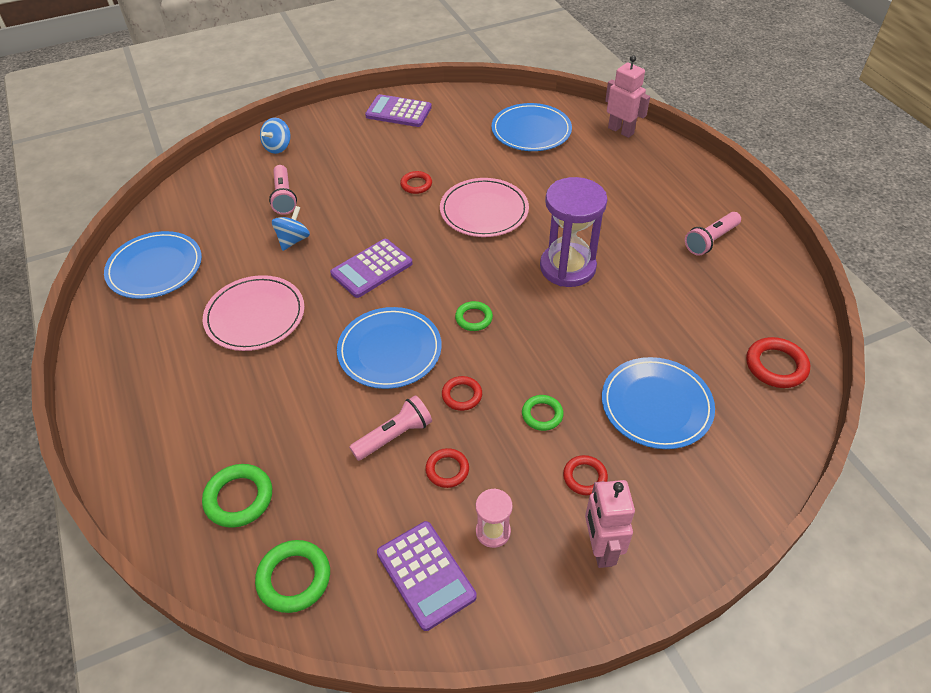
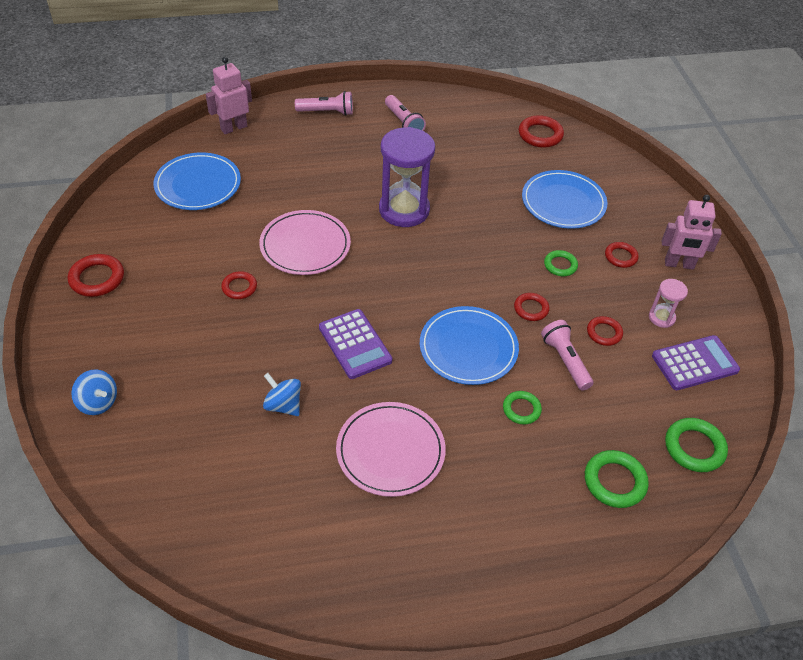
camera: 80 degrees left, 0 degrees up
blue plate [104,231,202,299] -> none
pink flashlight [269,165,297,215] -> pink flashlight moved to [295,91,353,116]
purple calculator [365,94,432,127] -> red ring [68,254,124,297]
green ring [455,301,493,331] -> green ring moved to [503,391,542,424]

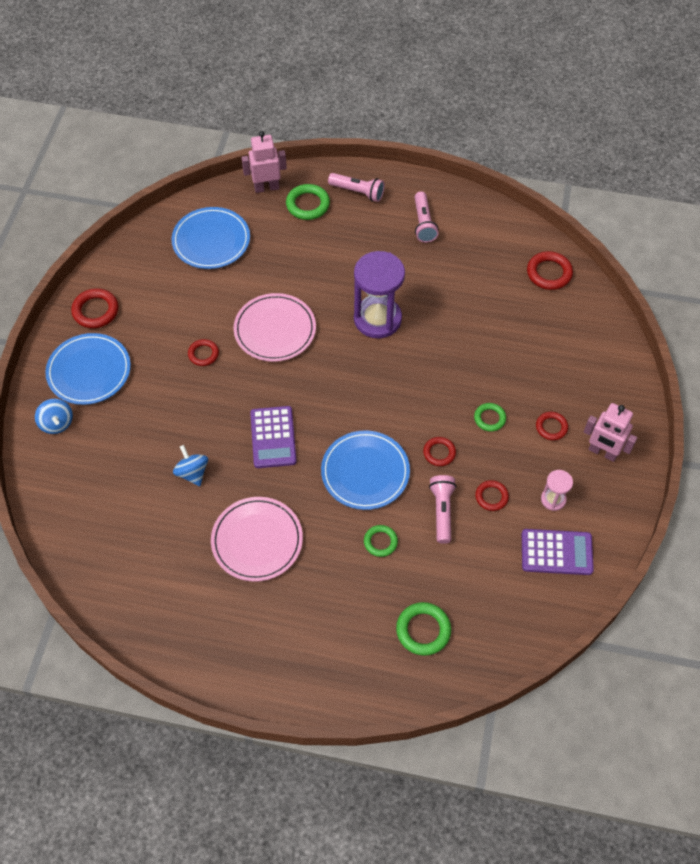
camera: 25 degrees right, 10 degrees up
blue plate [522,170,608,229] -> blue plate moved to [45,333,131,405]
green ring [665,418,728,472] -> green ring moved to [286,184,330,220]

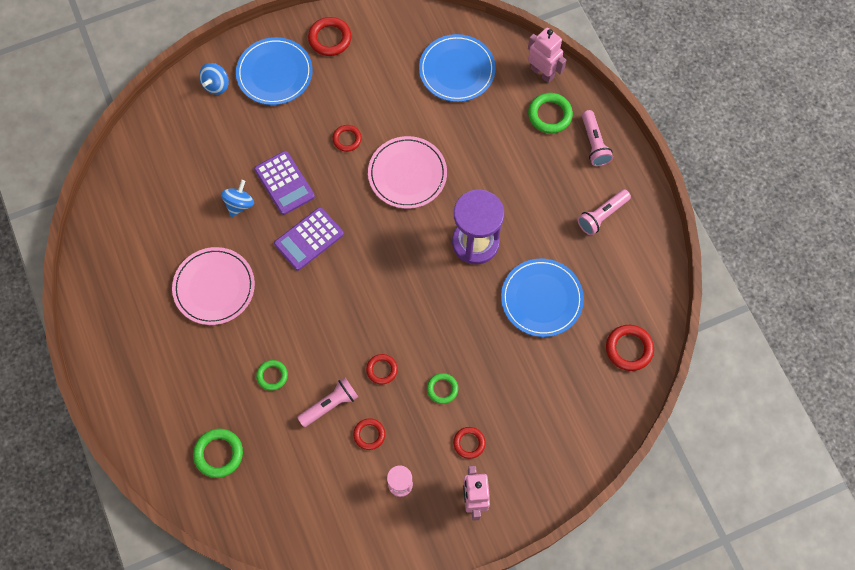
camera: 55 degrees right, 10 degrees up
blue plate [321,431,410,510] -> blue plate moved to [501,259,584,337]
purple calculator [522,529,594,575] -> purple calculator moved to [254,151,315,215]

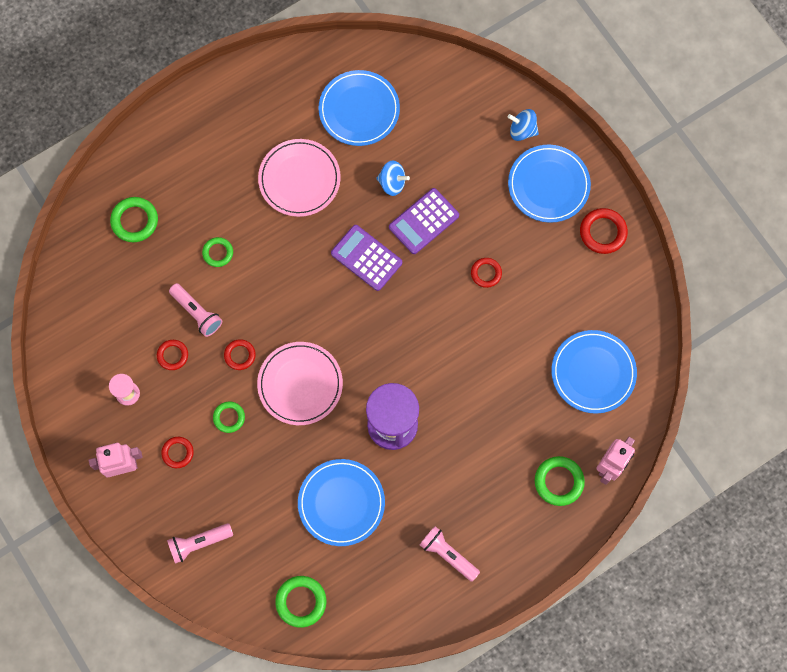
camera: 80 degrees right, 5 degrees up
pink plate [368,136,447,209] -> pink plate moved to [257,342,343,425]
pink flashlight [582,110,613,166] -> pink flashlight moved to [167,523,233,564]
red ring [606,325,654,371] -> green ring [275,576,326,628]
none -> blue plate [319,70,400,146]

